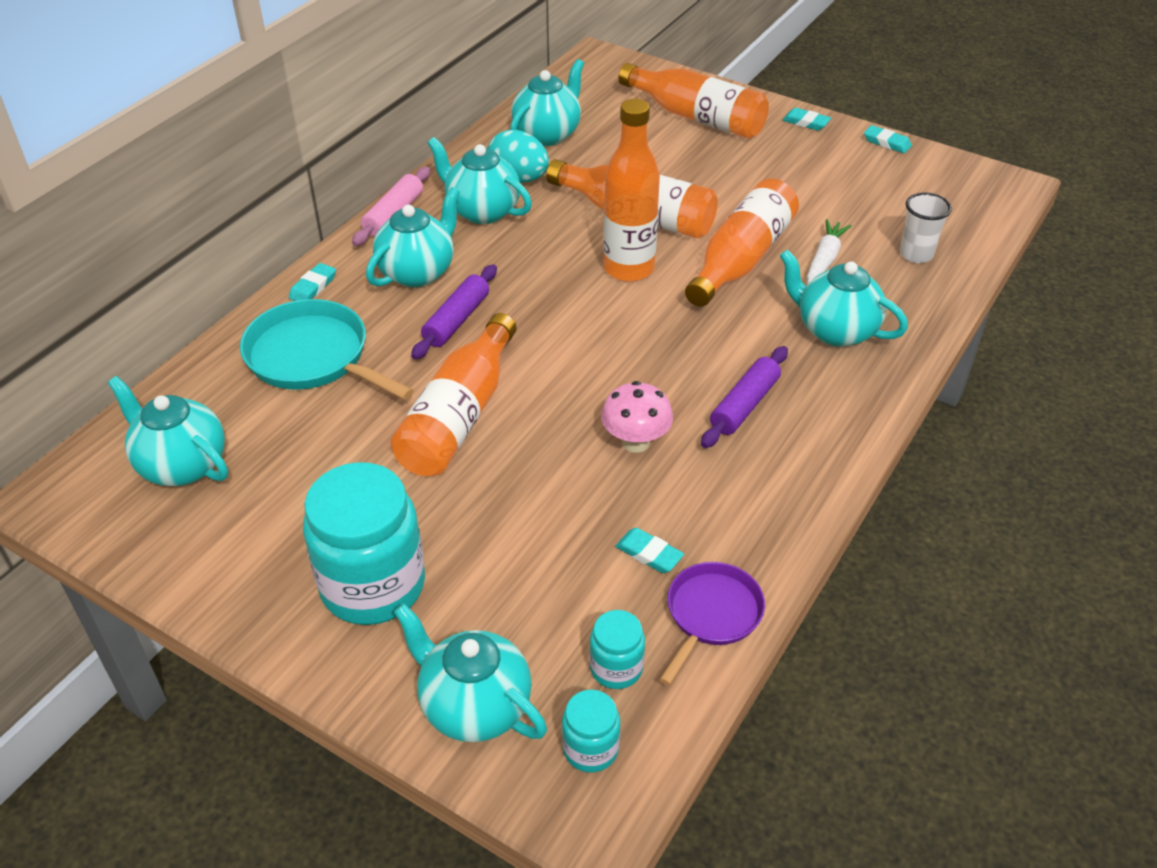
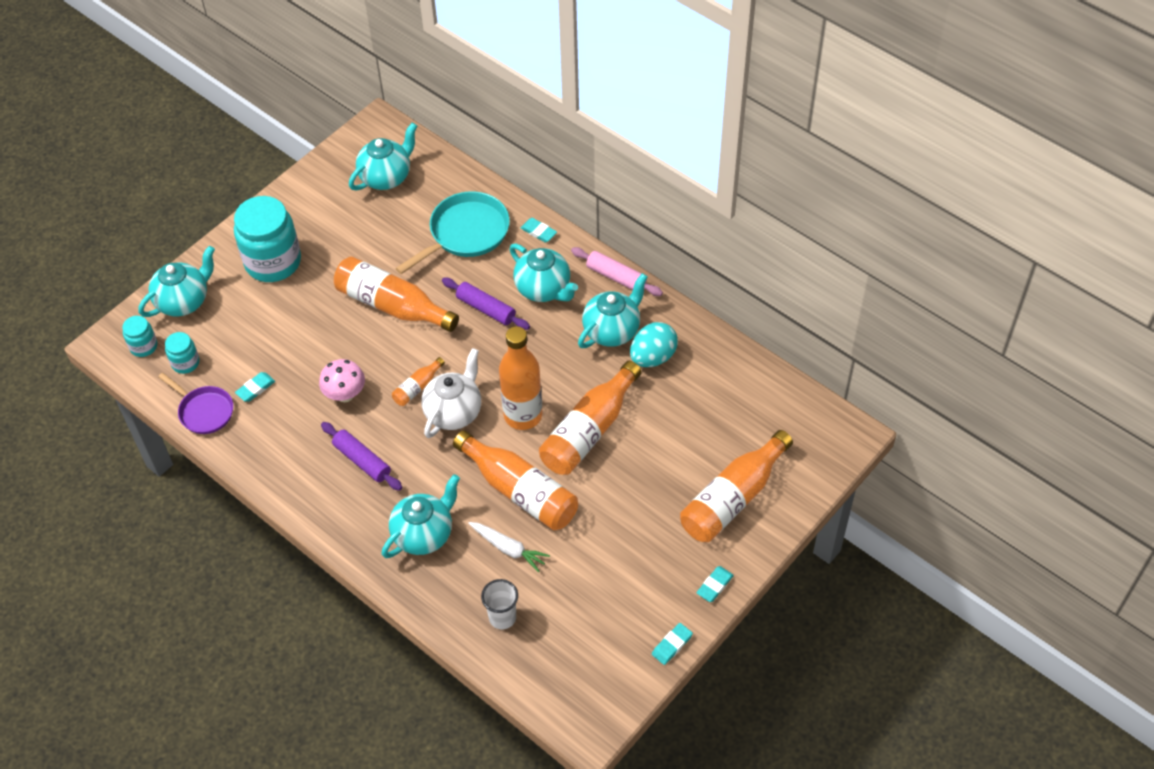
camera: 100 degrees right, 10 degrees up
turquoise teapot [510,59,584,146] -> none
none -> orange bottle [392,357,445,406]
none -> white teapot [421,348,481,438]

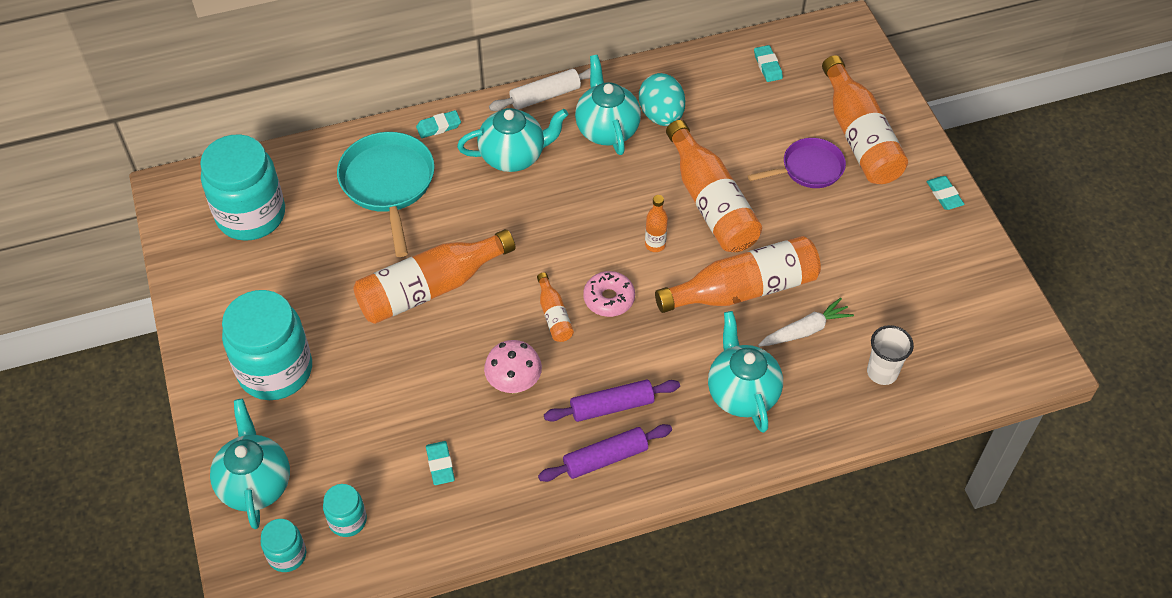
camera: 60 degrees left, 0 degrees up
purple pan [158,373,233,434] -> purple pan moved to [748,138,846,188]
turquoise teapot [349,123,417,191] -> turquoise jar [200,135,285,241]
white teapot [421,348,481,438] -> pink donut [583,271,635,317]
purple rolling pin [442,278,530,330] -> purple rolling pin moved to [538,424,672,482]
orange bottle [499,326,542,430] -> orange bottle [645,195,668,252], size x0.47
pink rolling pin [571,247,663,296] -> white rolling pin [489,68,591,111]
turquoise eraser [652,623,693,665] -> turquoise eraser moved to [754,45,783,82]

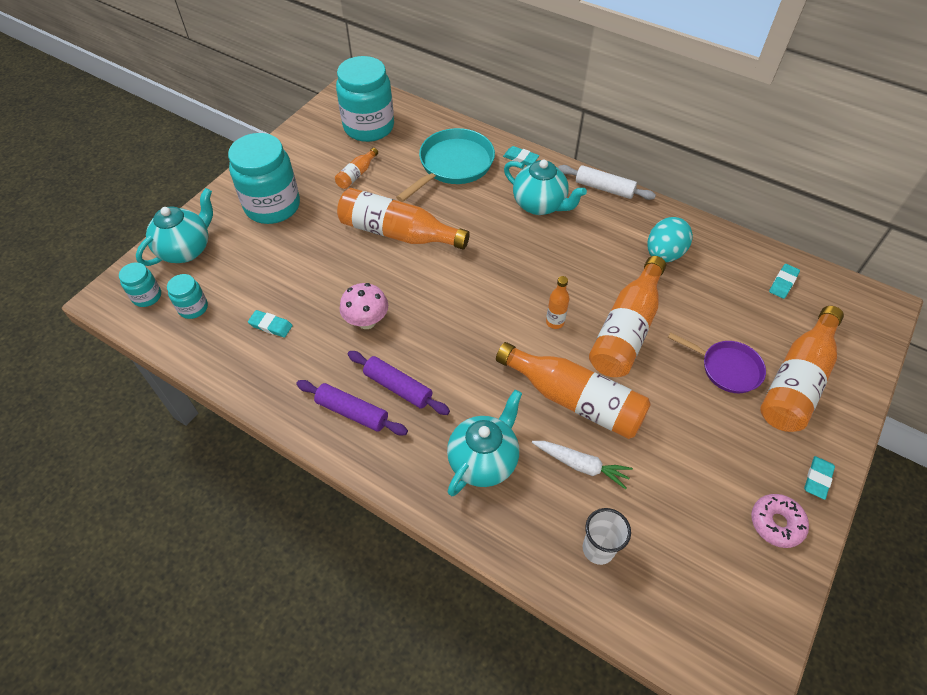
camera: 50 degrees right, 0 degrees up
turquoise eraser [426,441,455,485] -> turquoise eraser turned 75 degrees clockwise [248,310,293,338]
orange bottle [537,273,574,342] -> orange bottle moved to [335,148,378,189]
turquoise teapot [575,55,641,155] -> none
pink donut [583,271,635,317] -> pink donut moved to [751,494,809,548]

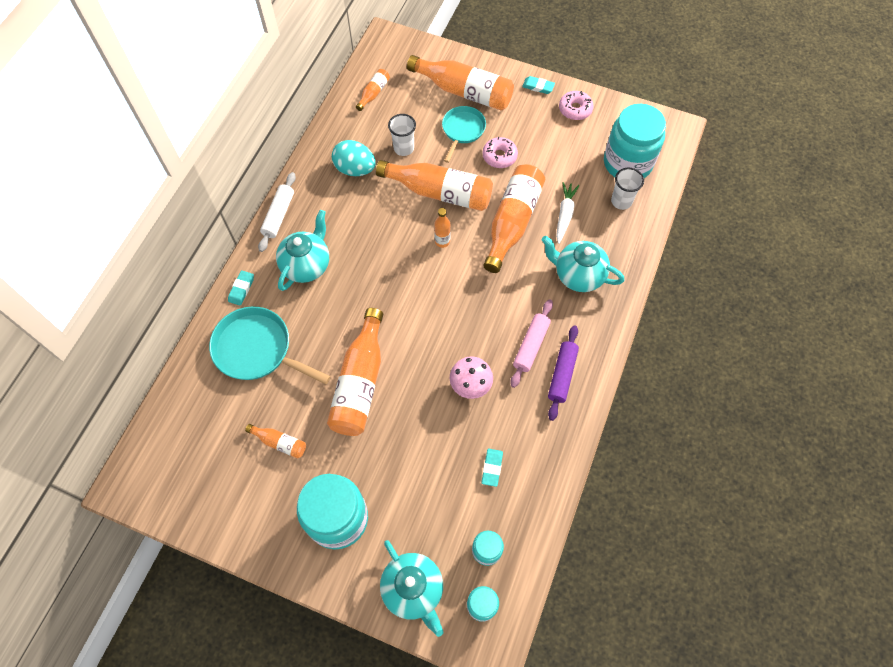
camera: 100 degrees left, 10 degrees up
turquoise teapot [136,188,213,266] -> turquoise teapot turned 150 degrees counterclockwise [380,540,443,637]
turquoise jar [336,56,394,142] -> turquoise jar moved to [604,104,666,178]
purple rolling pin [348,351,450,415] -> pink rolling pin [510,300,553,388]
purple pan [668,332,766,393] -> turquoise pan [442,106,486,163]
turquoise eraser [769,264,800,299] -> orange bottle [356,69,390,111]
none -> white cup [388,114,416,156]
none -> pink donut [482,137,518,168]

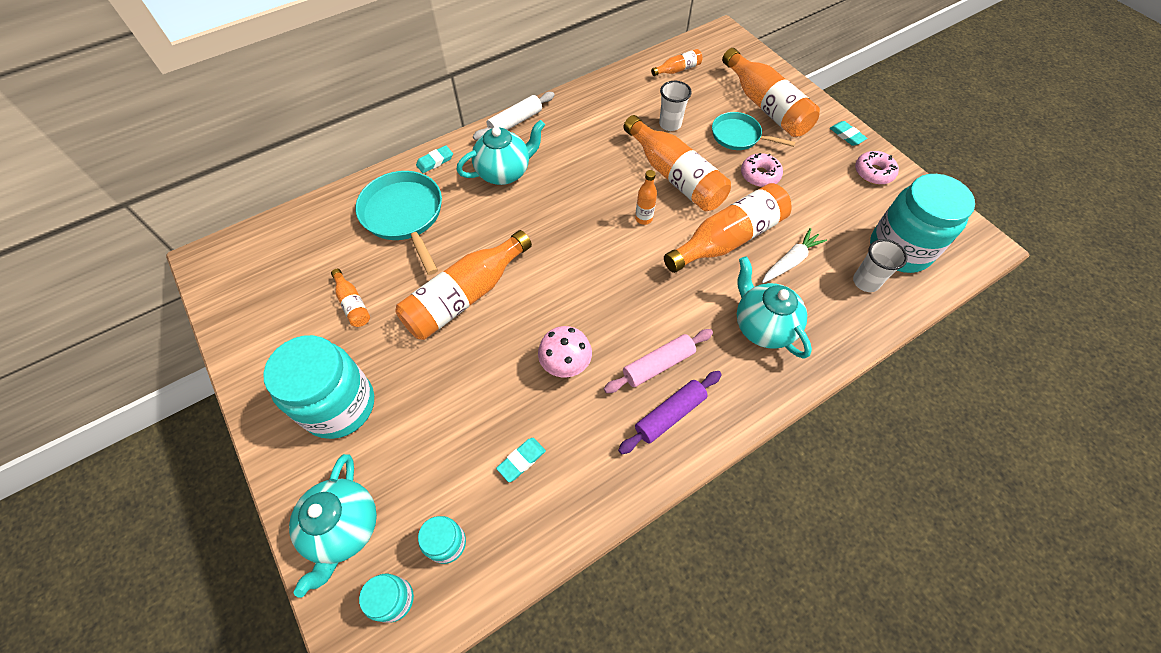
camera: 35 degrees right, 5 degrees down
turquoise egg [332,140,376,176] -> none
turquoise pan [442,106,486,163] -> turquoise pan turned 120 degrees counterclockwise [712,112,796,150]

